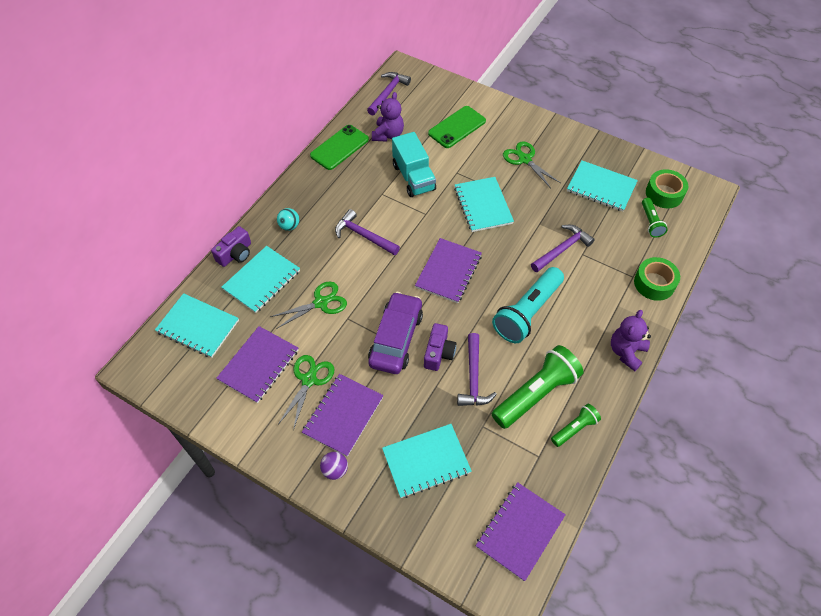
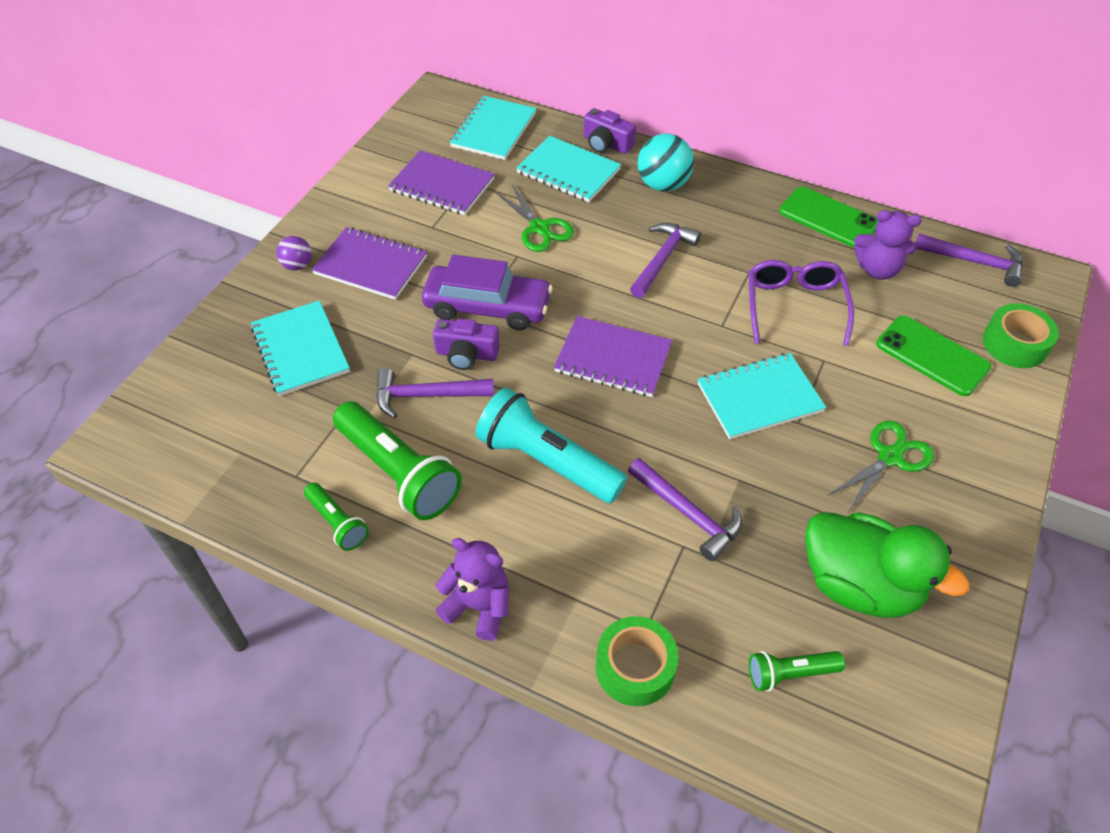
camera: 85 degrees right, 5 degrees down
turquoise ball [277,208,299,231] -> turquoise ball [637,134,694,191], size x1.76
green scissors [279,355,334,430] -> none
turquoise truck [392,132,436,197] -> purple glasses [749,260,854,346]
purple notebook [476,482,566,581] -> none
turquoise notebook [567,161,638,212] -> green duck [805,512,969,618]
green tape [646,169,688,208] -> green tape moved to [983,303,1059,368]

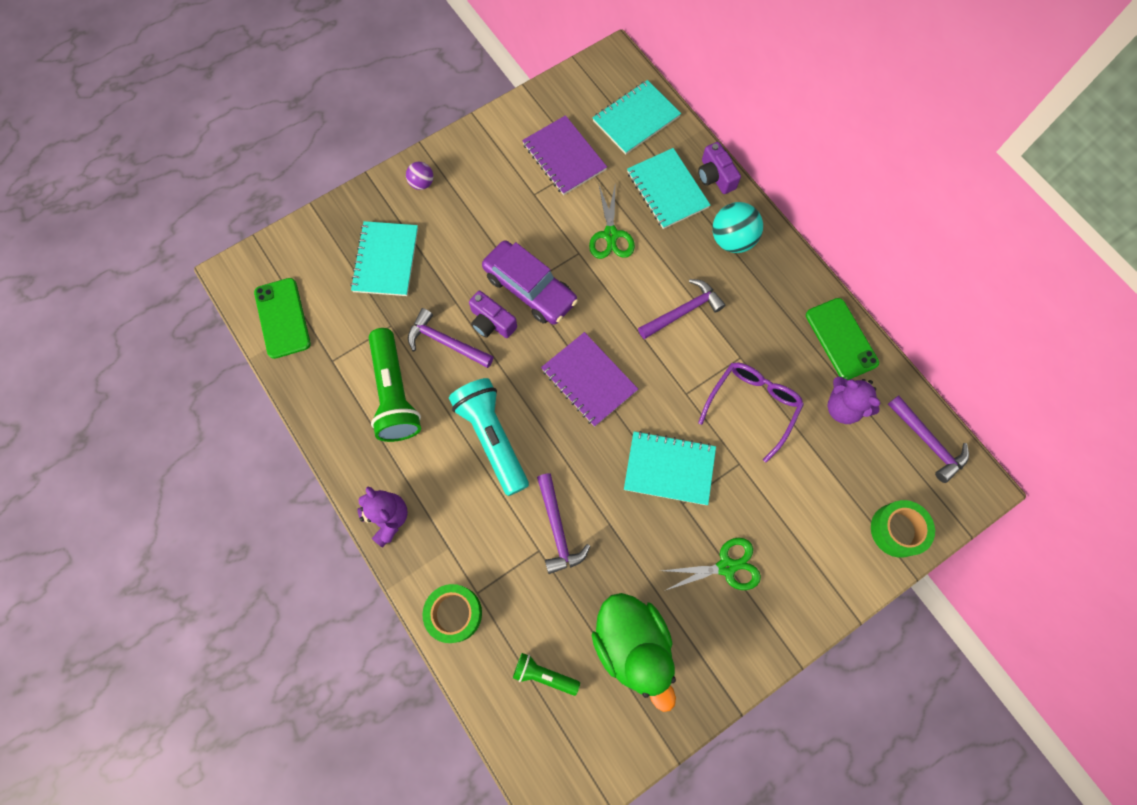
camera: 30 degrees right, 20 degrees up
green flashlight [304,483,369,551] -> none
purple notebook [312,227,427,300] -> none
green phone [876,316,991,396] -> green phone moved to [254,278,311,359]

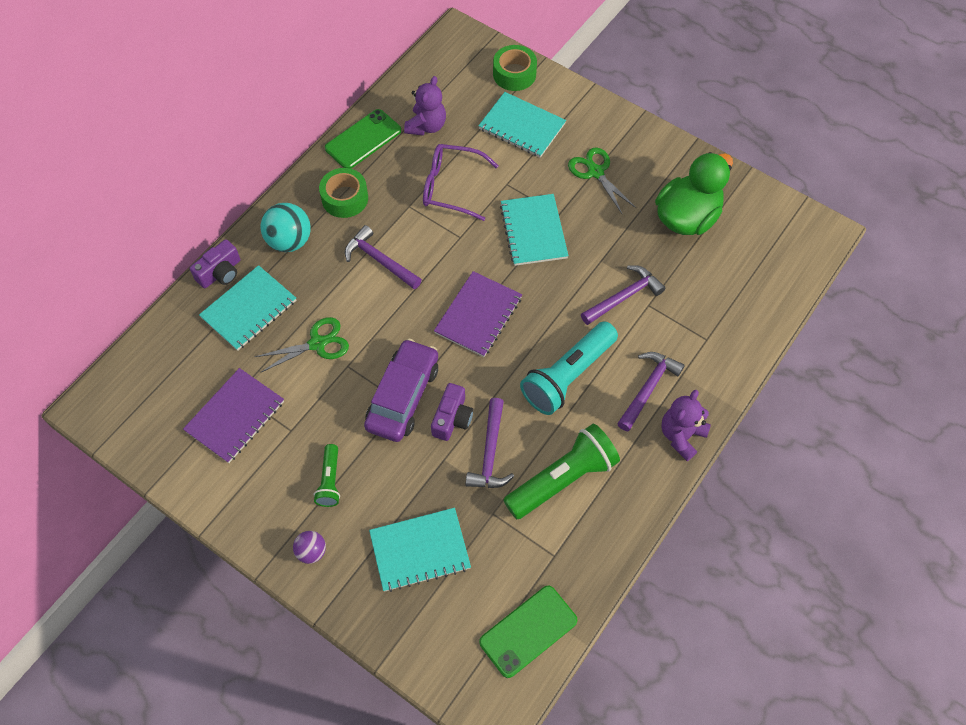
camera: 110 degrees left, 10 degrees down
green tape [422,584,482,643] -> green tape moved to [319,168,368,218]
green flashlight [513,653,580,696] -> green flashlight moved to [314,444,340,507]
turquoise notebook [593,80,681,155] -> turquoise notebook moved to [478,92,566,158]
purple hammer [888,395,969,483] -> purple hammer moved to [617,352,685,431]

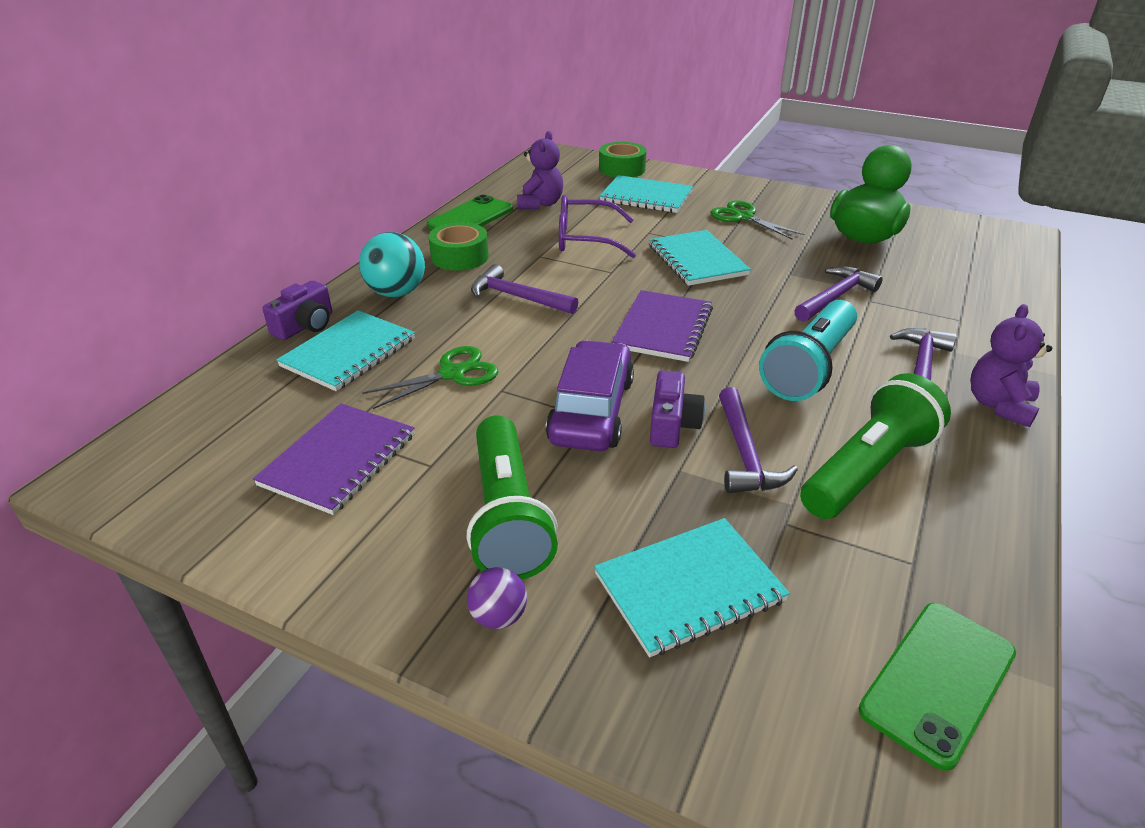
camera: 10 degrees left, 25 degrees down
green flashlight [314,444,340,507] -> green flashlight [467,415,558,580], size x1.91

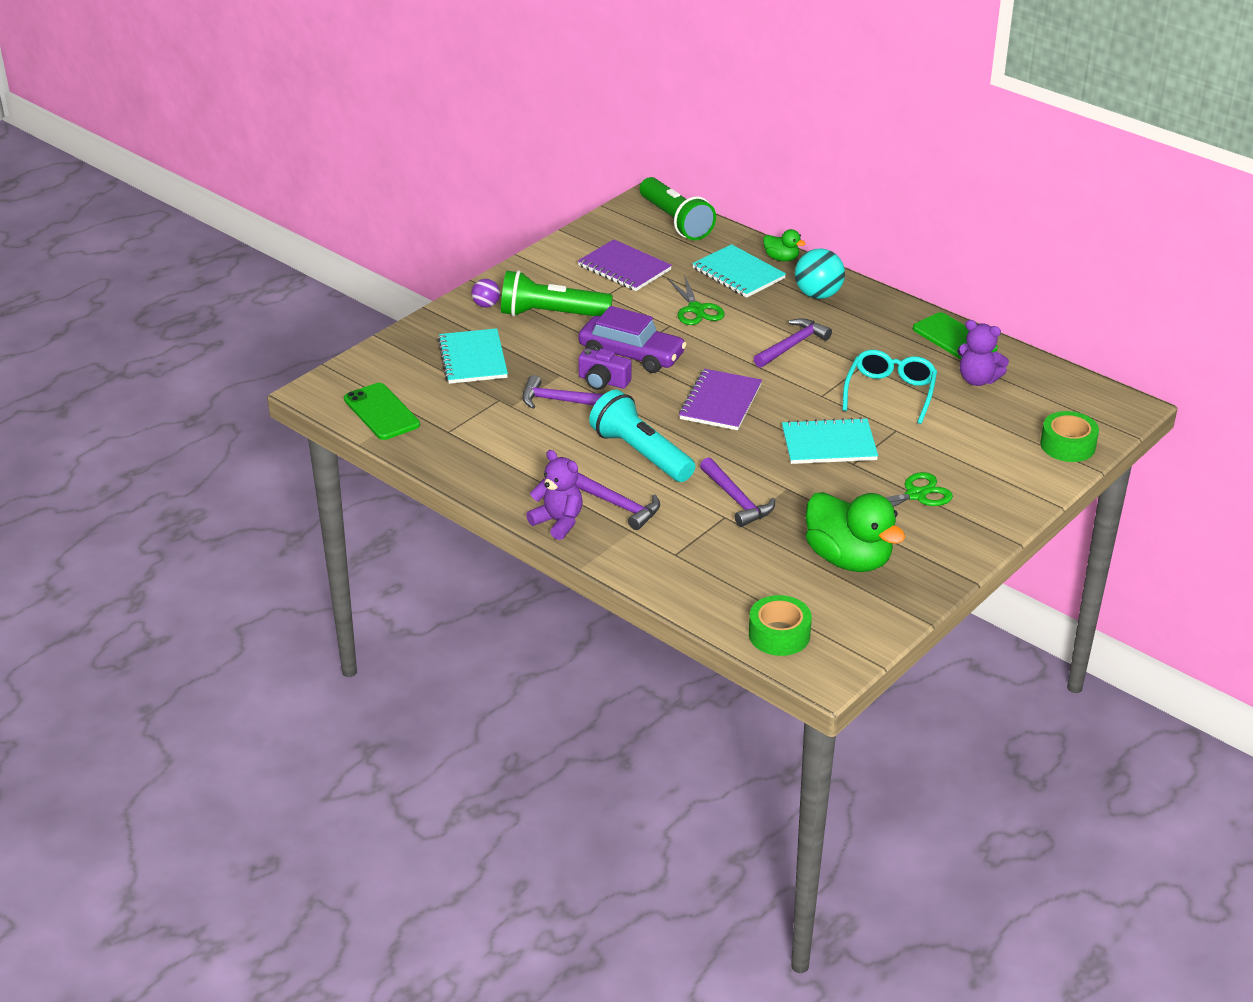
camera: 105 degrees right, 0 degrees up
purple camera [263,280,332,340] -> green duck [763,229,806,262]
green tape [428,222,489,271] -> green tape moved to [749,595,812,656]
purple glasses [559,195,636,258] -> turquoise glasses [843,350,937,424]
turquoise notebook [599,175,693,213] -> none
purple notebook [612,290,713,362] -> purple notebook turned 75 degrees clockwise [679,369,762,430]
green flashlight [800,373,951,519] -> green flashlight moved to [640,177,716,240]

